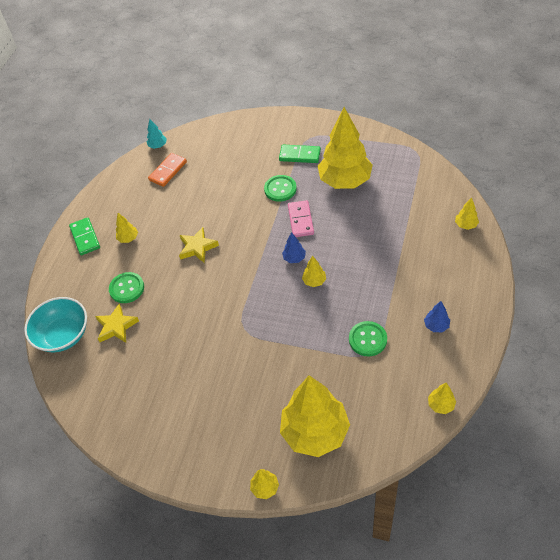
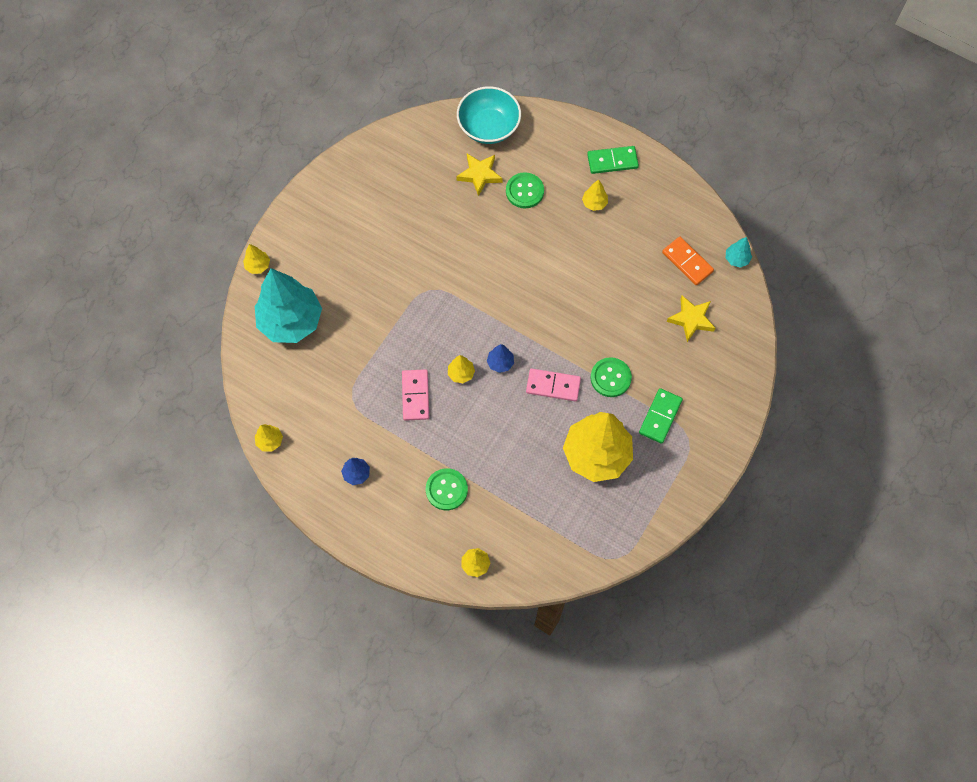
camera: 100 degrees right, 15 degrees up
yellow star [179,227,219,263] -> yellow star moved to [667,295,715,342]
yellow tree [280,375,350,457] -> turquoise tree [255,268,322,343]
green button [349,321,387,357] -> green button moved to [426,468,468,510]
none -> pink domino [402,369,429,421]

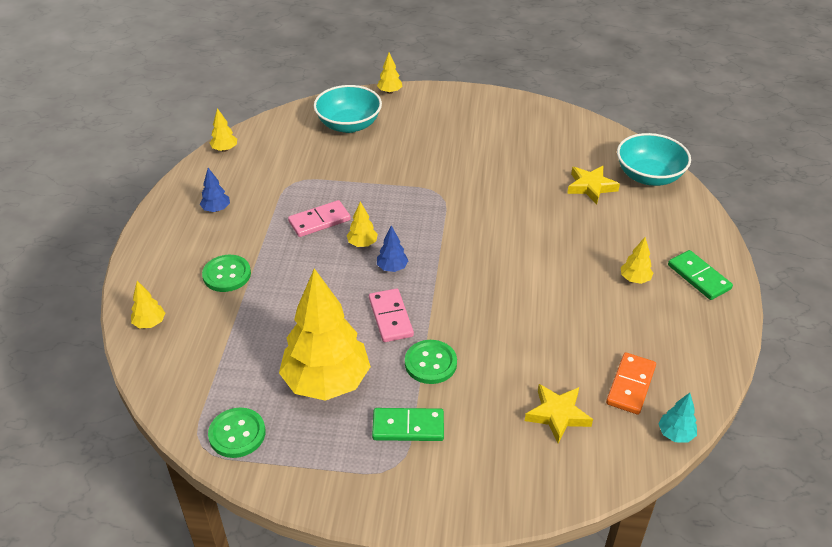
camera: 65 degrees right, 25 degrees down
turquoise tree [255,268,322,343] -> turquoise bowl [314,85,382,133]
green button [506,172,544,209] -> green button moved to [208,407,265,458]

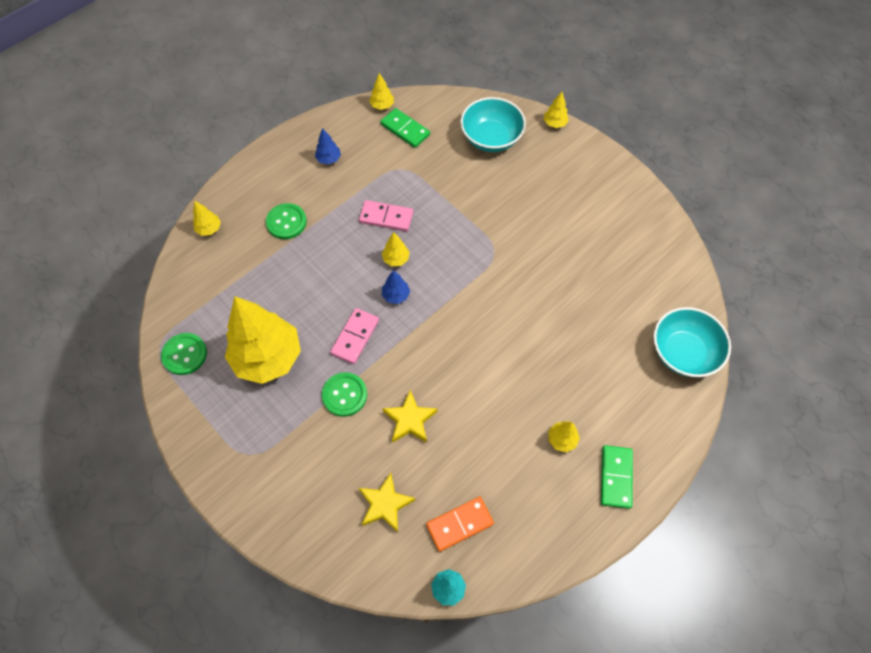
camera: 40 degrees right, 20 degrees up
green domino [372,408,444,441] -> green domino moved to [380,108,430,148]
yellow star [567,166,620,204] -> yellow star moved to [382,390,437,443]

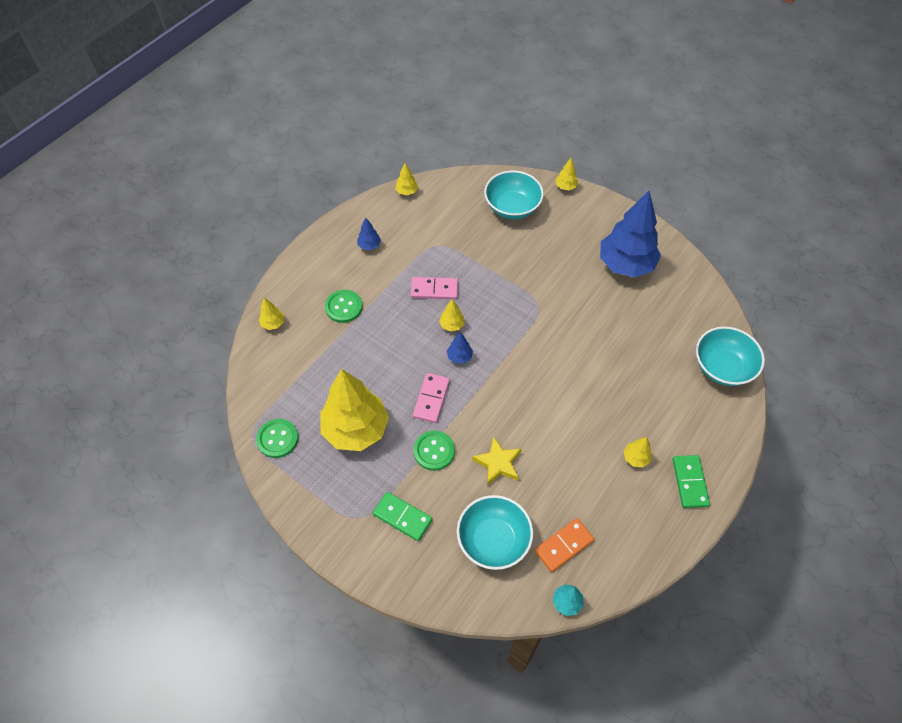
camera: 10 degrees left, 5 degrees down
yellow star [359,473,415,532] -> turquoise bowl [457,495,533,570]
green domino [380,108,430,148] -> green domino moved to [373,492,432,541]
none -> blue tree [600,191,661,278]

